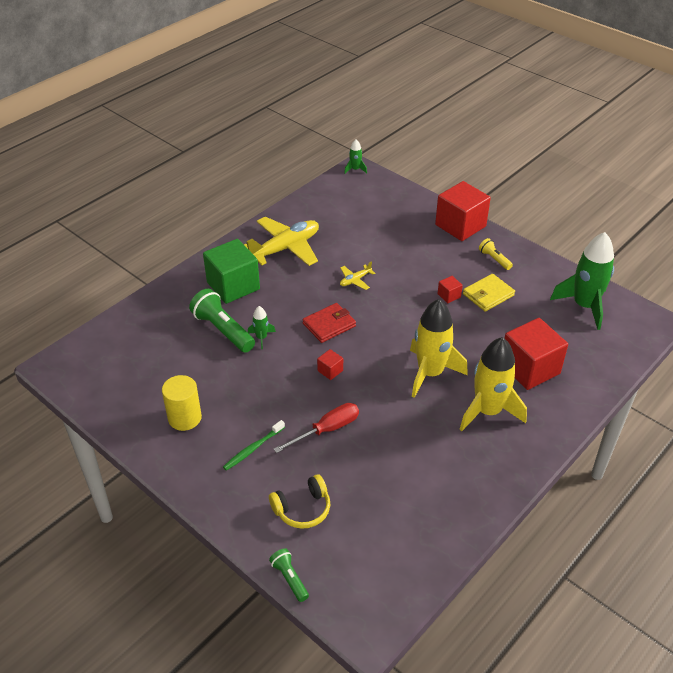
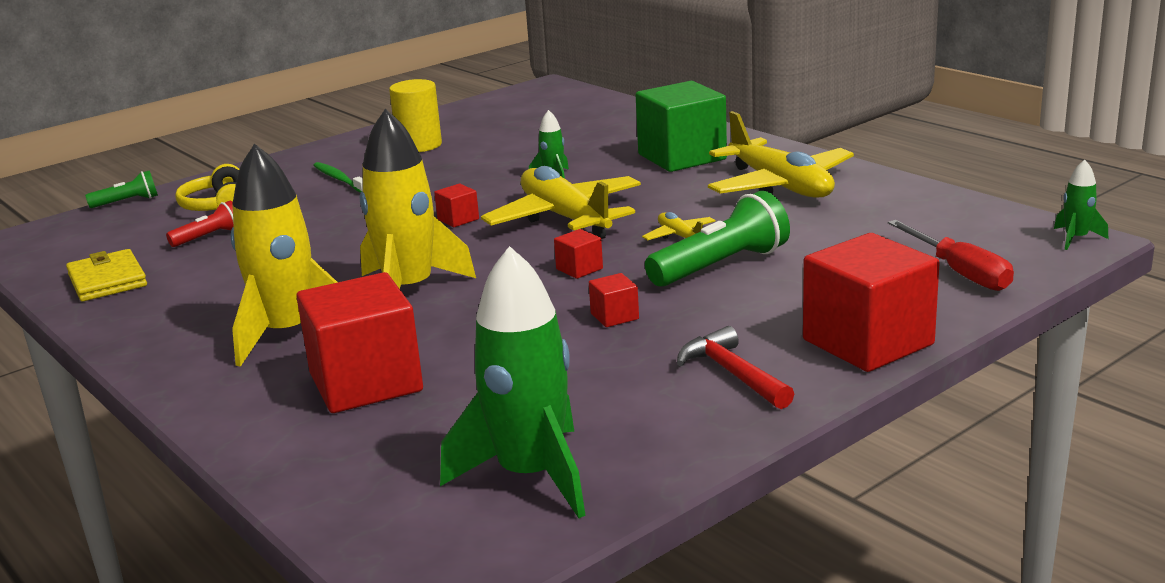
camera: 100 degrees right, 20 degrees down
green flashlight [189,289,255,353] -> green flashlight moved to [645,191,790,287]
red screwdriver [274,403,359,453] -> red screwdriver moved to [888,220,1014,291]
red wallet [303,303,356,343] -> yellow plane [481,166,641,239]
yellow wallet [463,274,515,312] -> yellow wallet moved to [66,249,147,301]
yellow flashlight [479,238,513,270] -> red hammer [677,326,794,409]
none -> red flashlight [166,201,234,247]
none -> red cube [554,229,603,279]

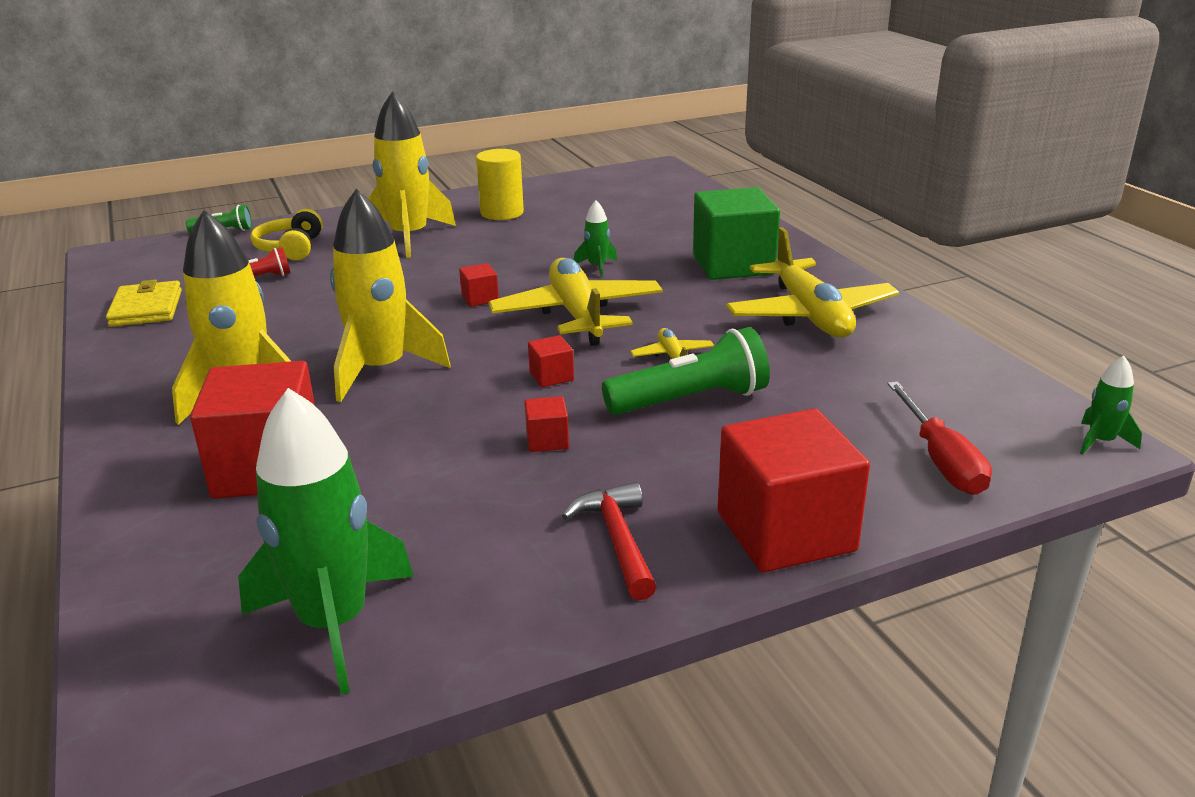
camera: 15 degrees right, 5 degrees up
green toothbrush [313,162,363,193] -> yellow rocket [368,91,456,258]

